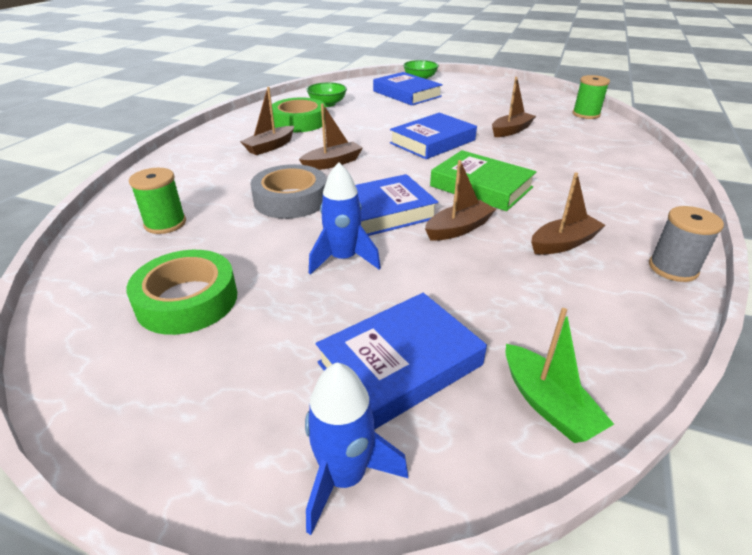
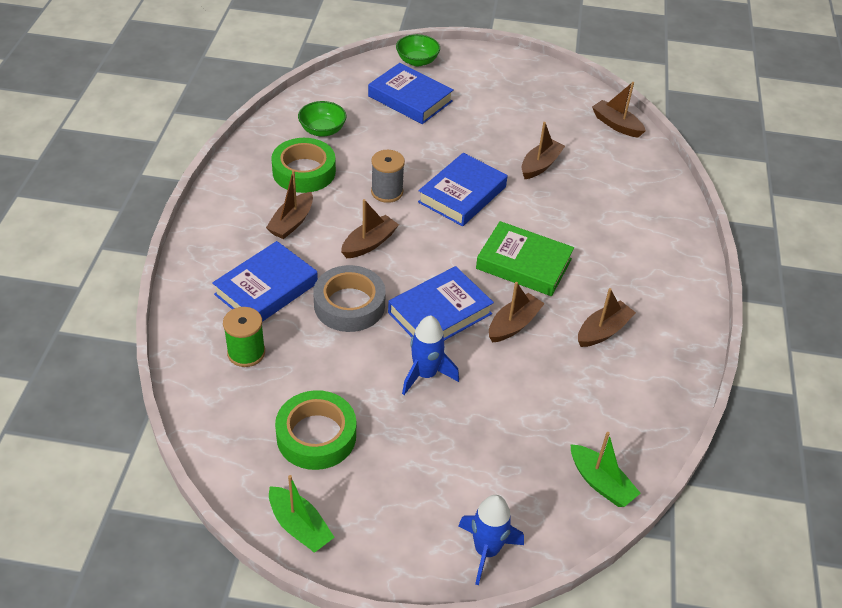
camera: 15 degrees left, 10 degrees up
blue book [316,293,487,430] -> blue book moved to [212,241,318,322]
green spool [572,75,610,119] -> brown boat [592,82,646,138]
grey spool [649,206,724,282] -> grey spool moved to [371,150,405,203]
none -> green boat [269,475,335,553]

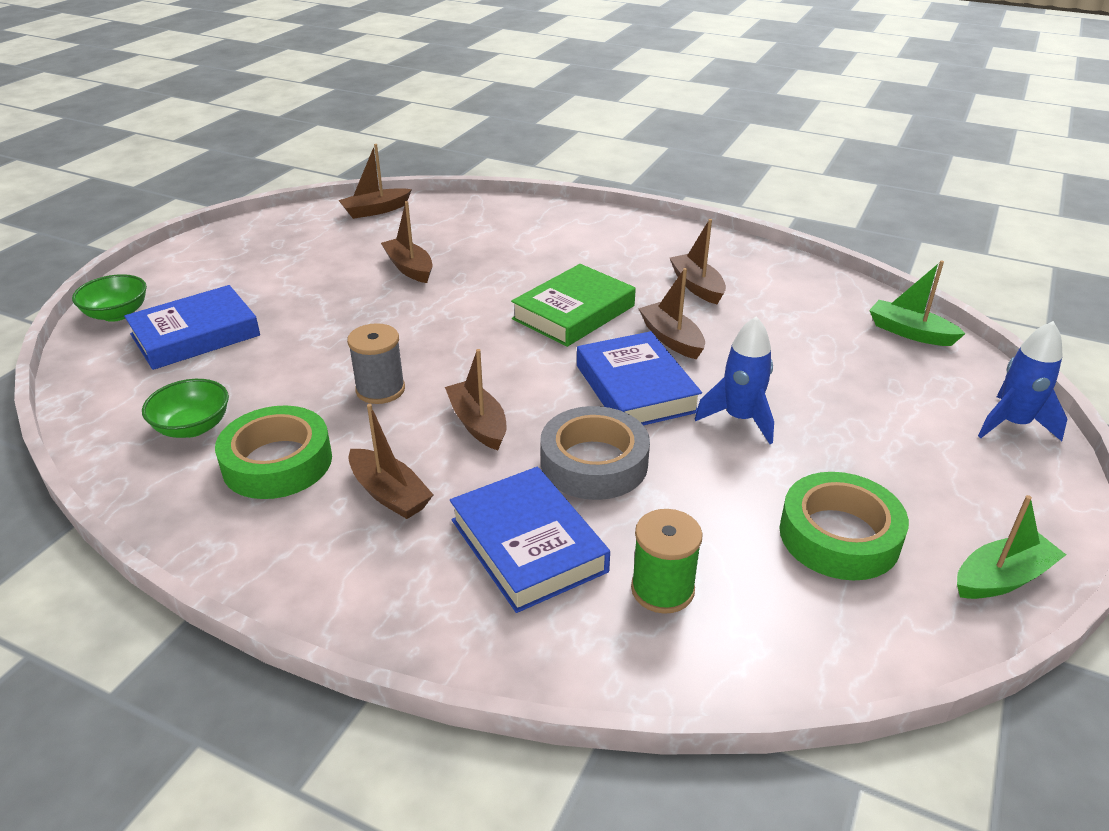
camera: 70 degrees left, 10 degrees down
blue book [418,153,507,226] -> none
green boat [570,432,641,507] -> green boat turned 120 degrees counterclockwise [869,260,966,346]

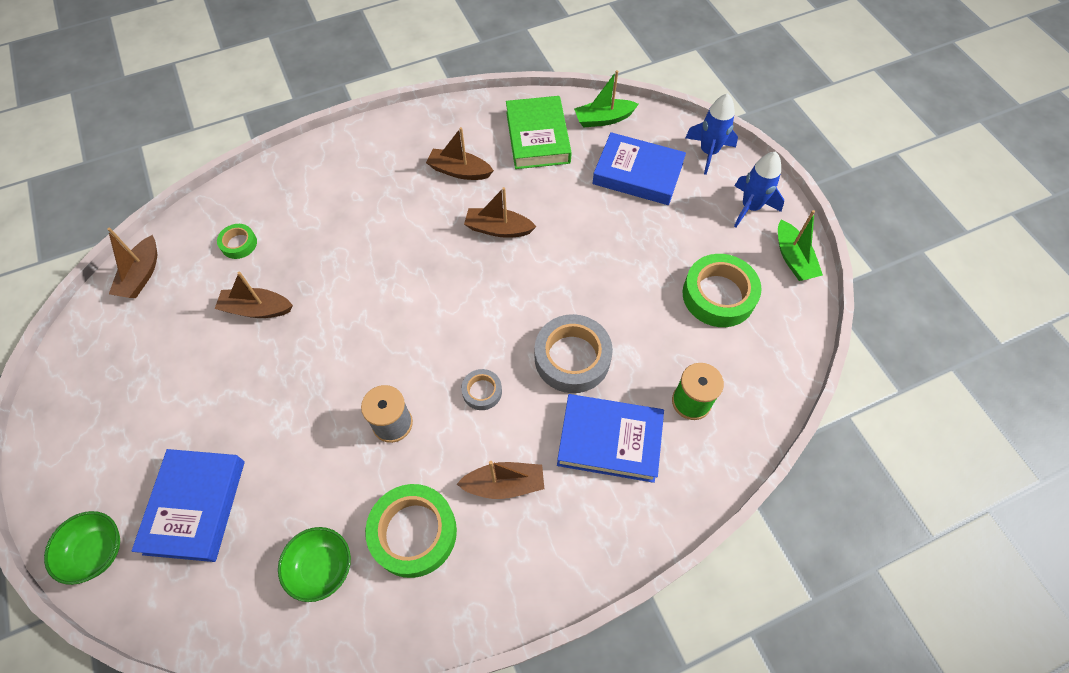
camera: 50 degrees left, 25 degrees up
brown boat [445,349,507,450] -> grey tape [461,369,502,410]
green book [511,264,636,347] -> green book moved to [506,96,572,169]
blue book [577,331,702,425] -> blue book moved to [592,132,686,205]
blue rocket [695,316,774,444] -> blue rocket moved to [734,152,784,227]
green boat [957,495,1066,599] -> green boat turned 150 degrees clockwise [778,210,823,281]
none -> green tape [217,224,257,259]

